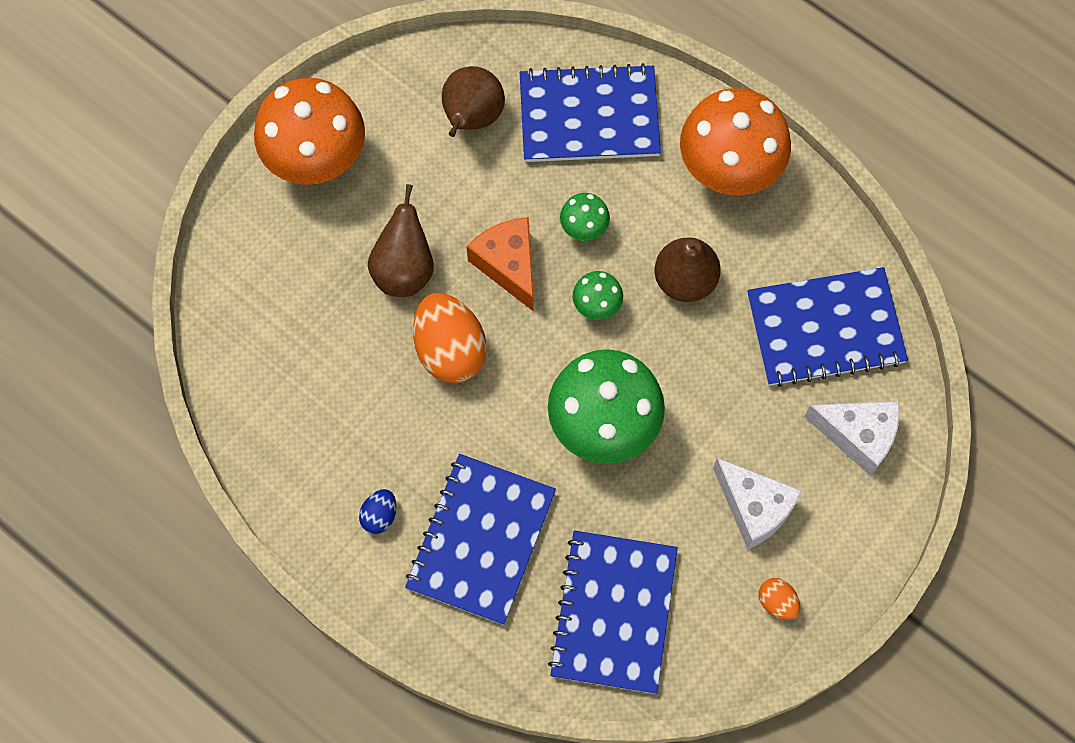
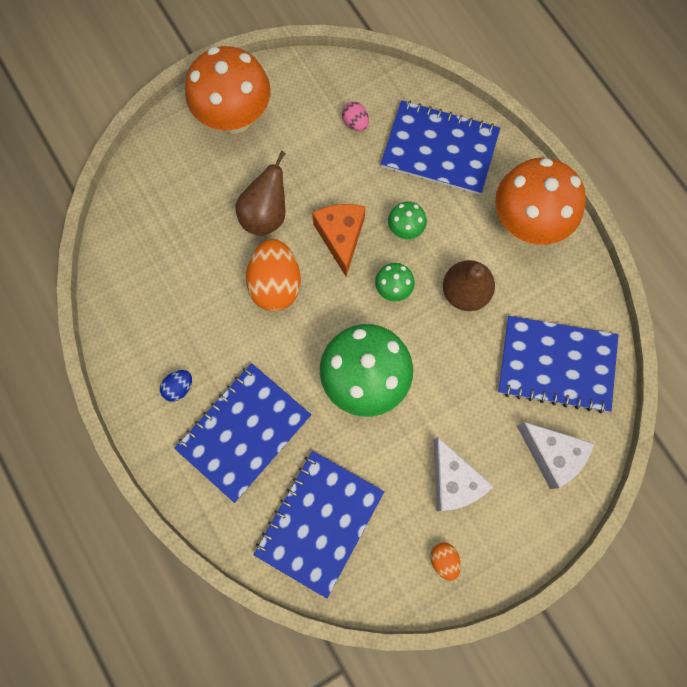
camera: 20 degrees right, 5 degrees up
brown pear [442,66,505,137] -> pink egg [342,101,369,131]

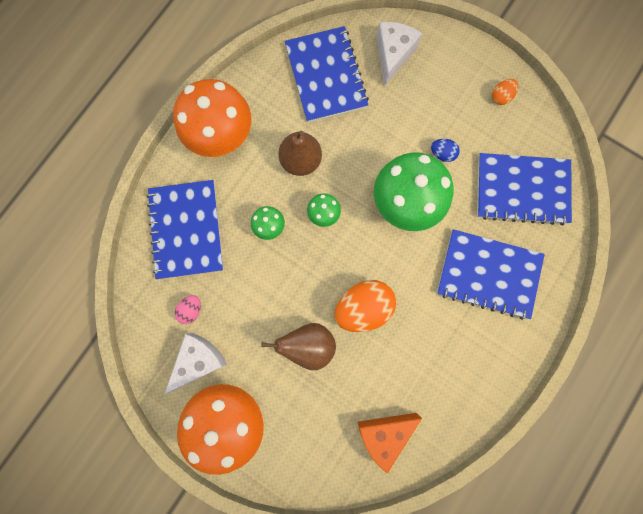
camera: 115 degrees left, 5 degrees up
blue egg [160,370,192,402] -> blue egg moved to [431,139,460,162]
orange cheese [312,204,365,276] -> orange cheese moved to [358,413,422,474]
white cheese [434,437,493,511] -> white cheese moved to [164,333,227,395]

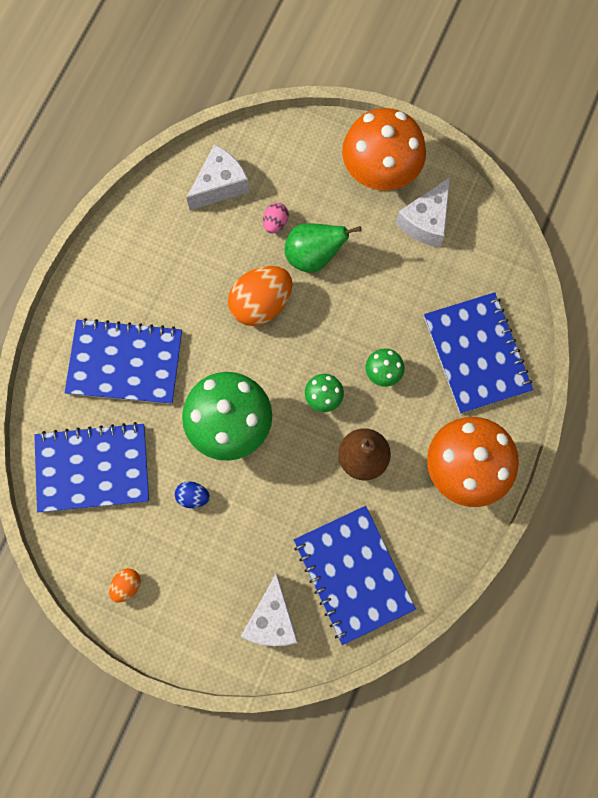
camera: 170 degrees right, 5 degrees down
pink egg [175,295,201,324] -> pink egg moved to [263,203,289,234]
brown pear [261,323,336,370] -> green pear [285,223,362,273]
orange cheese [358,413,422,474] -> white cheese [186,144,249,210]

